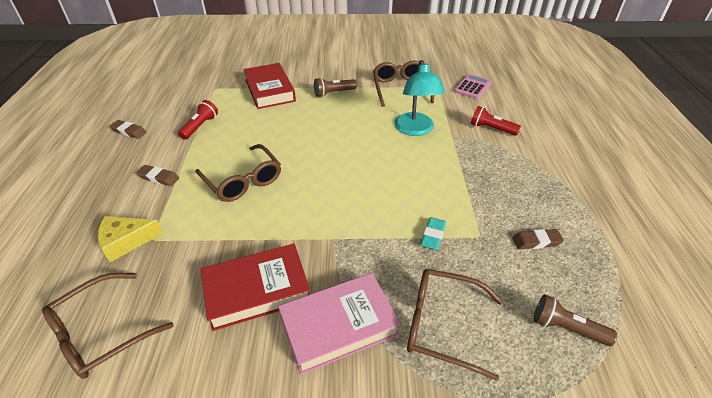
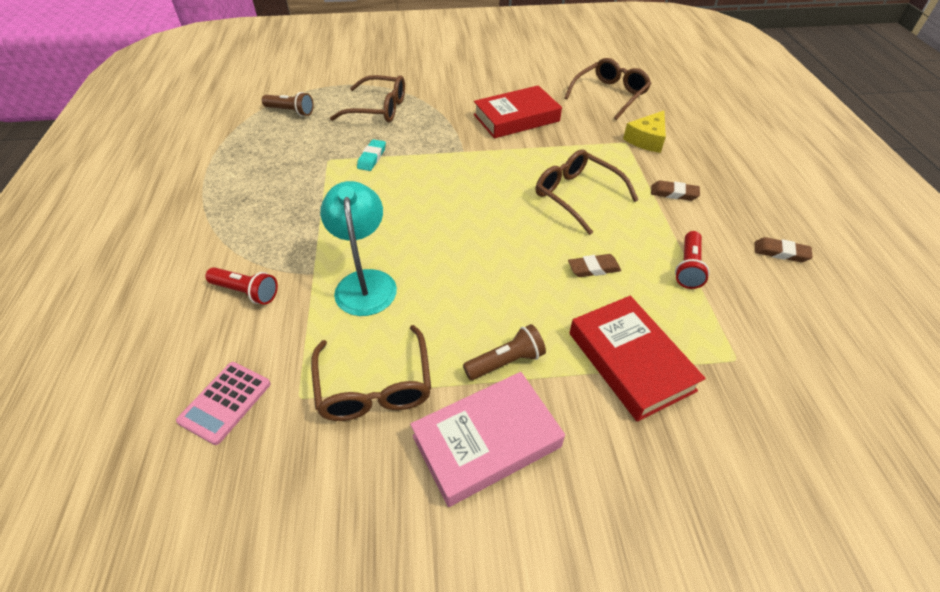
camera: 175 degrees right, 5 degrees up
yellow cheese [98,216,163,262] -> yellow cheese turned 150 degrees clockwise [623,111,666,153]
pink book [278,273,401,375] -> pink book moved to [410,372,565,507]
brown eraser [512,229,564,249] -> brown eraser moved to [568,254,621,277]

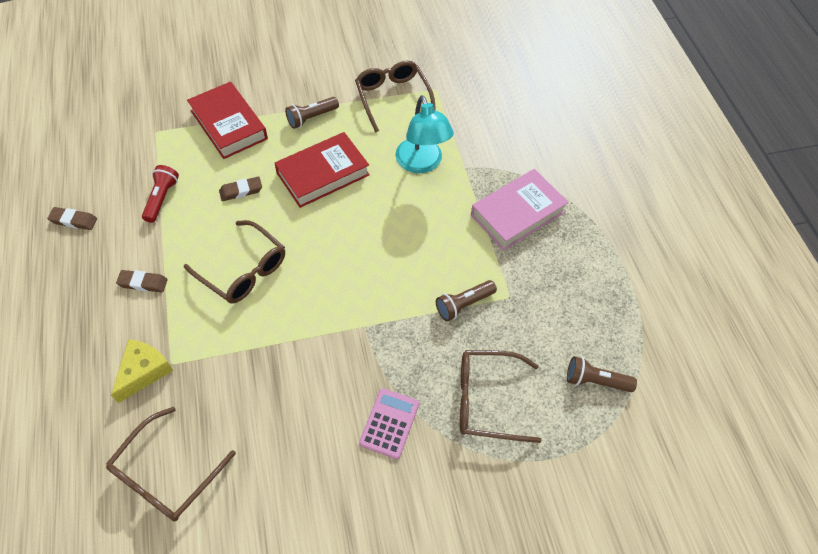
camera: 170 degrees right, 10 degrees up
pink calculator [176,362,271,445] -> pink calculator moved to [359,388,419,459]
red flashlight [205,267,278,305] -> none
turquoise eraser [357,139,386,171] -> brown flashlight [436,280,497,321]
pink book [410,372,565,507] -> pink book moved to [471,169,569,250]
red book [474,85,562,138] -> red book moved to [274,132,370,208]

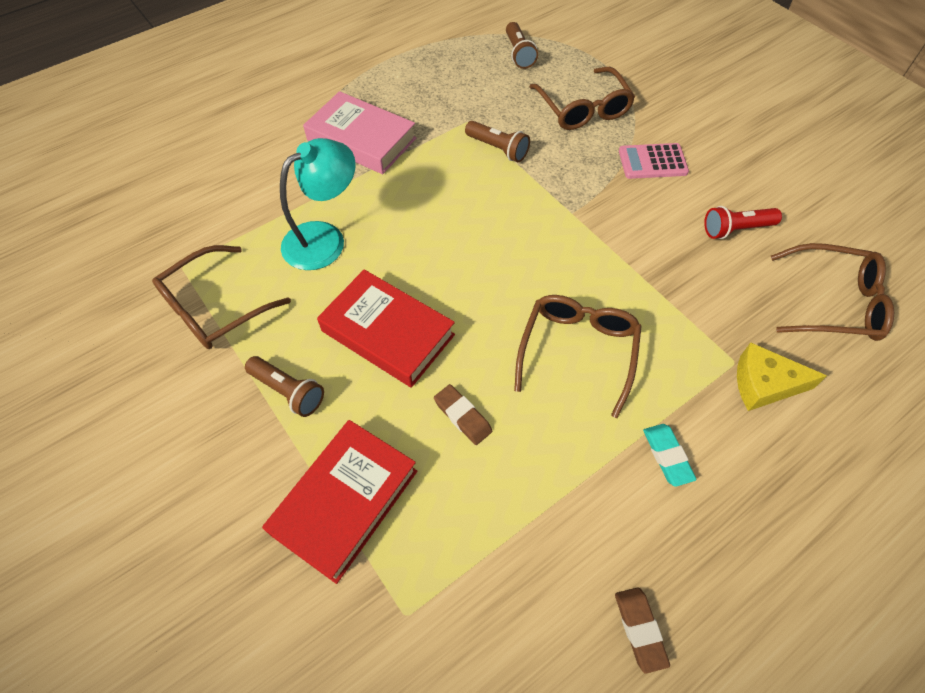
camera: 110 degrees left, 0 degrees up
brown eraser [116,270,168,292] -> turquoise eraser [643,424,697,487]
red flashlight [142,165,179,223] -> red flashlight moved to [704,206,782,239]

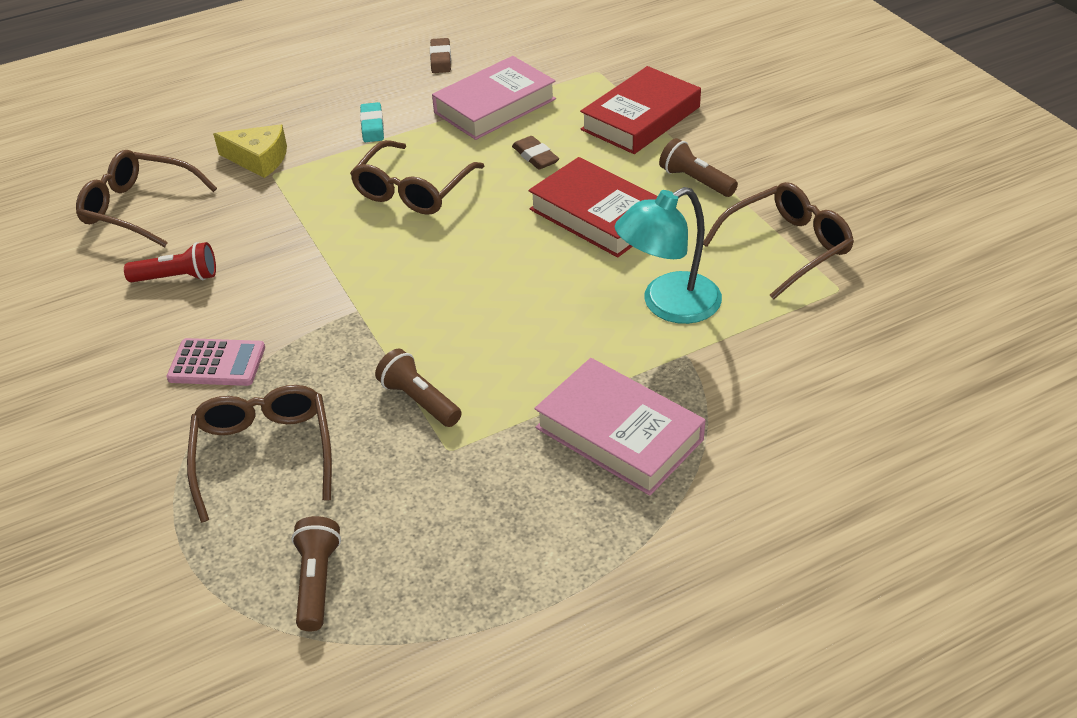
camera: 170 degrees left, 15 degrees down
none -> pink book [432,56,556,140]

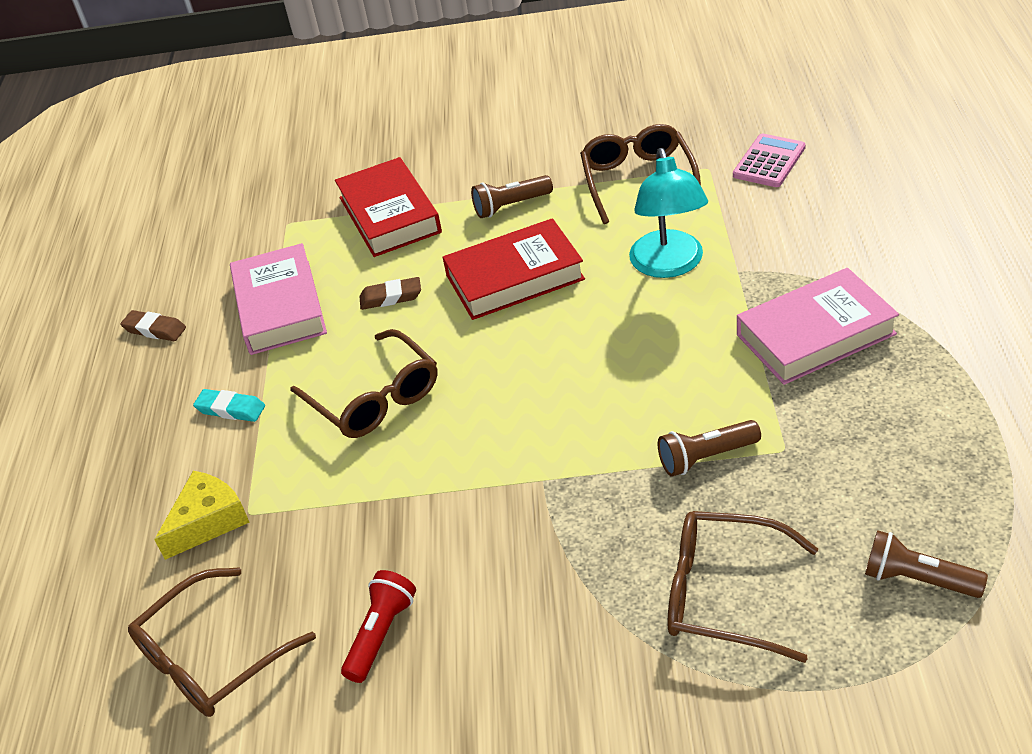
camera: 60 degrees left, 0 degrees up
pink calculator [166,338,265,386] -> pink calculator moved to [733,133,806,187]

